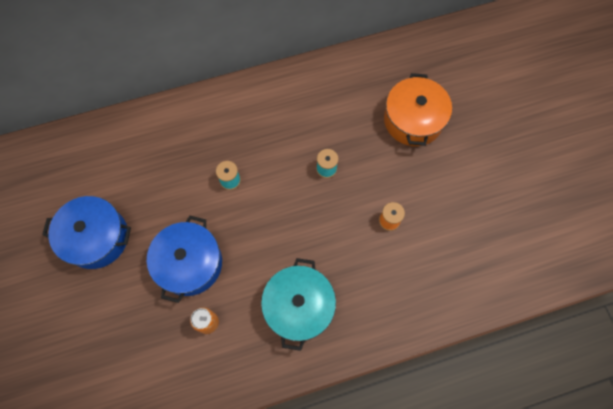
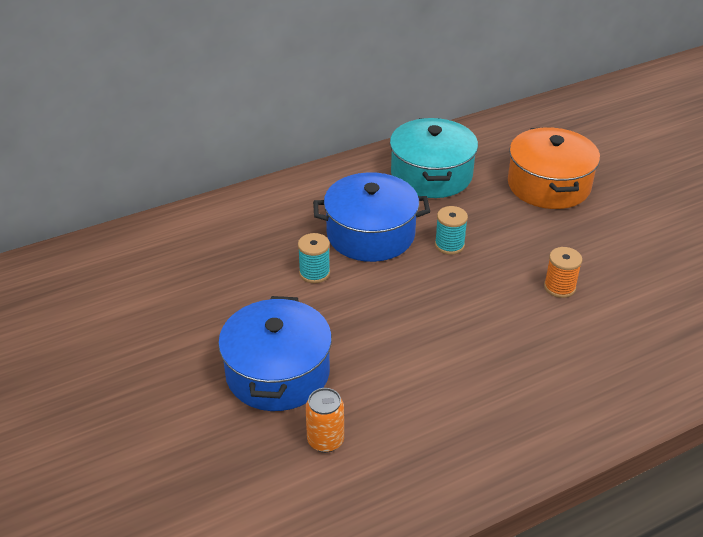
camera: 10 degrees left, 30 degrees down
blue pot [42,196,131,269] -> blue pot moved to [313,172,430,262]
turquoise pot [261,258,336,351] -> turquoise pot moved to [390,118,478,198]

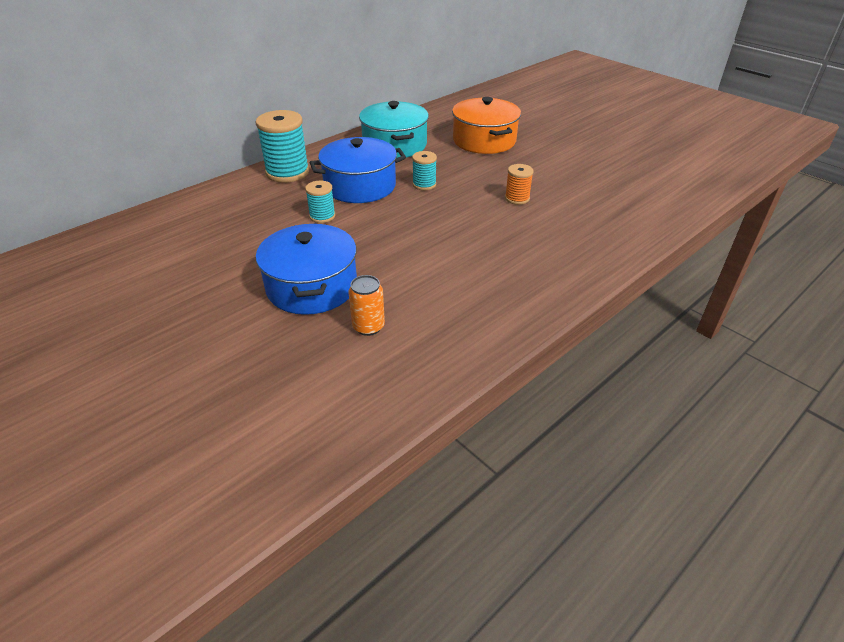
camera: 15 degrees left, 0 degrees up
none -> turquoise spool [255,110,309,183]

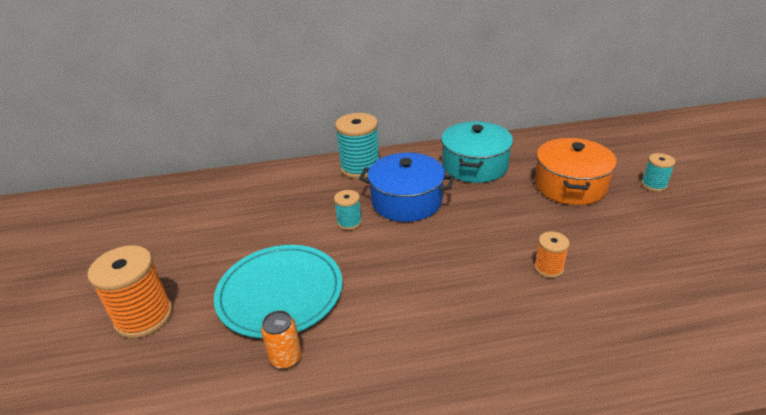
camera: 35 degrees right, 5 degrees down
blue pot [256,223,357,315] -> turquoise plate [214,245,343,338]
turquoise spool [412,151,437,190] -> turquoise spool moved to [641,153,675,192]
none -> orange spool [87,245,173,339]

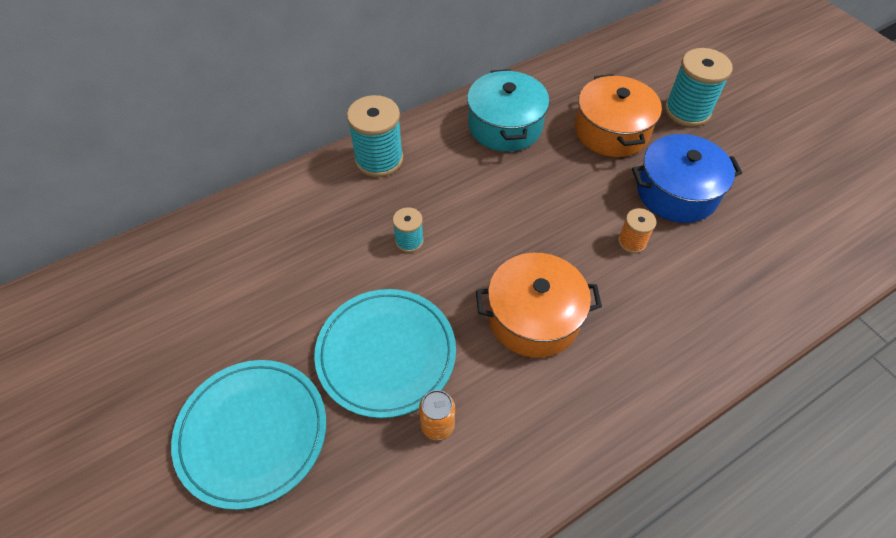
camera: 25 degrees left, 20 degrees up
orange spool [87,245,173,339] -> turquoise plate [171,360,326,510]
blue pot [359,153,454,222] -> blue pot moved to [632,134,742,223]
turquoise spool [641,153,675,192] -> turquoise spool [665,48,733,127], size x1.87
none -> orange pot [476,253,602,358]

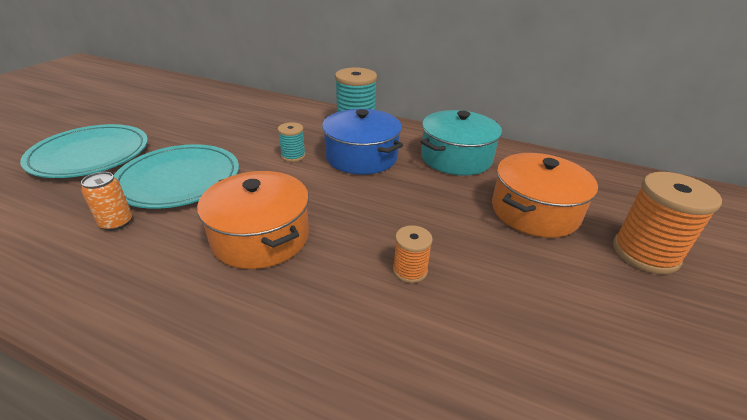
camera: 55 degrees right, 20 degrees down
blue pot [632,134,742,223] -> blue pot moved to [322,109,403,175]
turquoise spool [665,48,733,127] -> orange spool [613,172,722,274]

